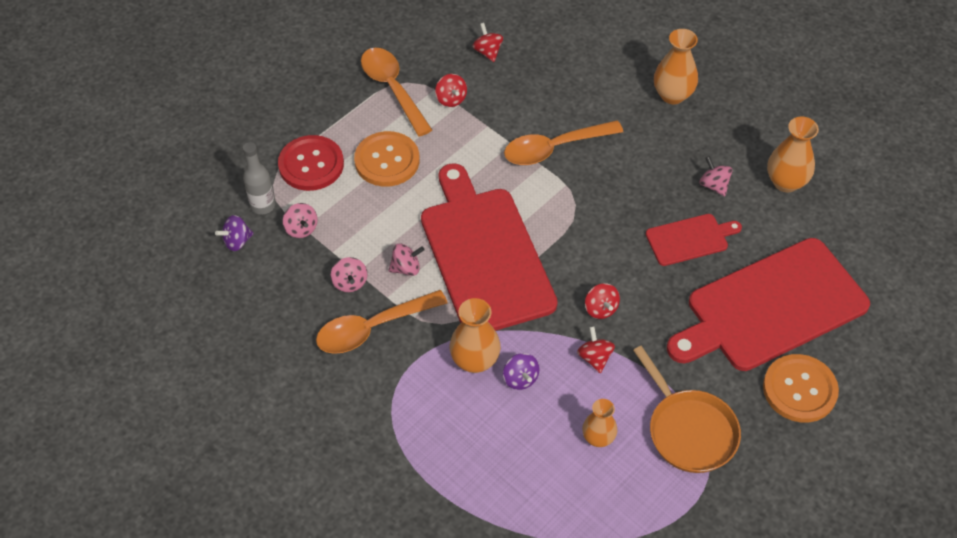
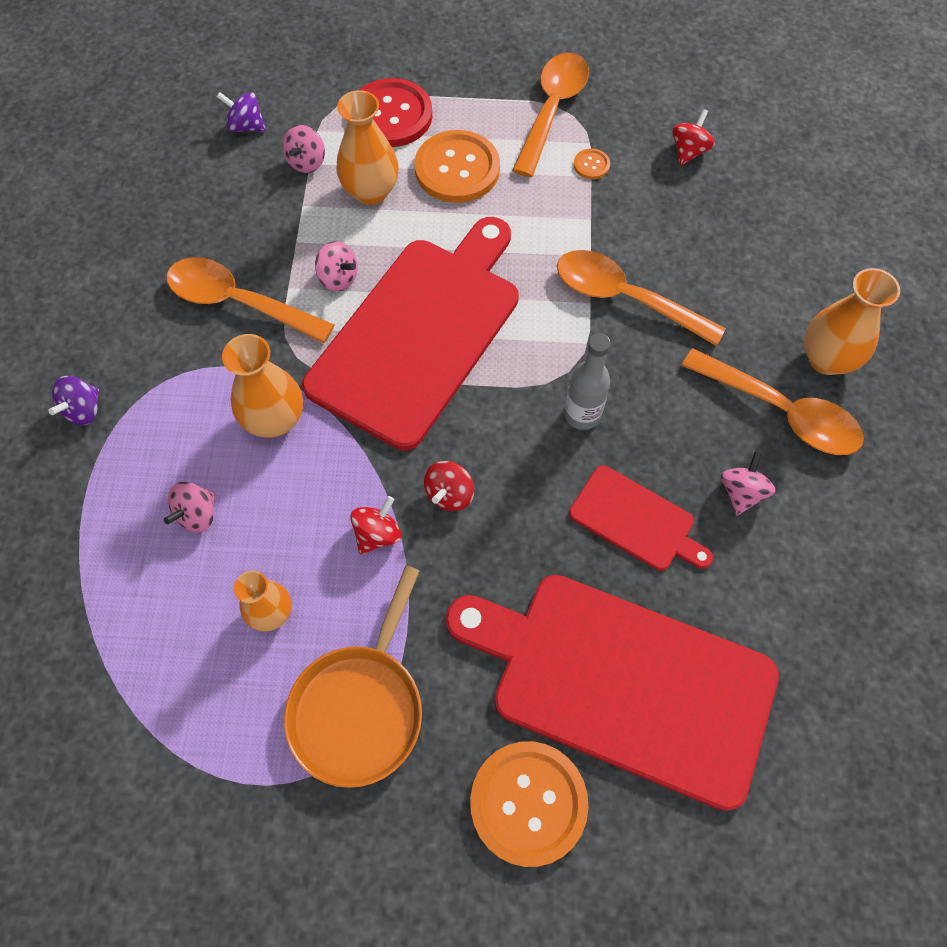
camera: 50 degrees right, 10 degrees up
grey bottle [243,142,275,215] -> grey bottle moved to [564,333,610,430]
pink spinning top [331,257,367,292] -> pink spinning top moved to [164,482,216,533]
red spinning top [435,74,467,107] -> orange button [574,149,610,179]
purple spinning top [503,353,540,390] -> purple spinning top moved to [48,376,99,425]
orange vase [767,117,819,192] -> orange vase moved to [336,90,399,205]
none -> orange spoon [681,348,864,455]

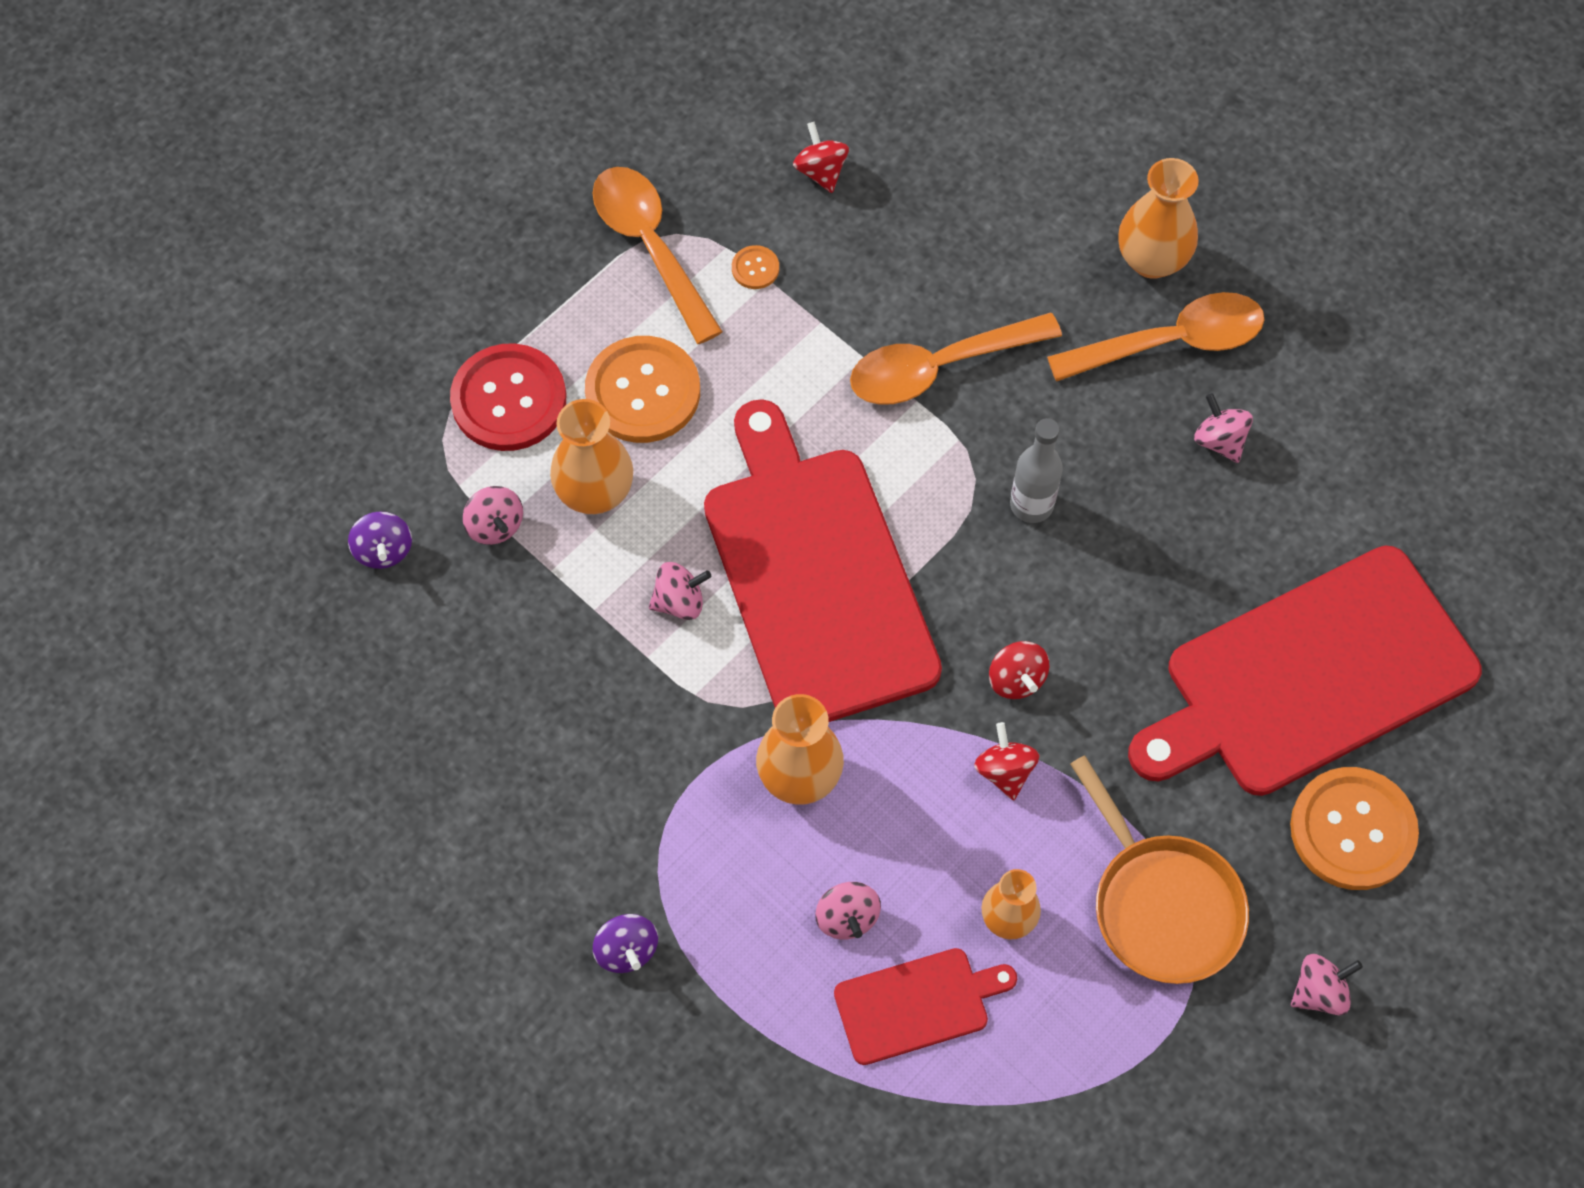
camera: 50 degrees left, 0 degrees up
orange spoon [166,257,334,343] -> none
purple spinning top [217,92,266,132] -> purple spinning top turned 75 degrees counterclockwise [348,512,412,569]
red cutting board [569,465,713,571] -> red cutting board moved to [834,948,1017,1065]
none -> pink spinning top [1291,954,1363,1015]

